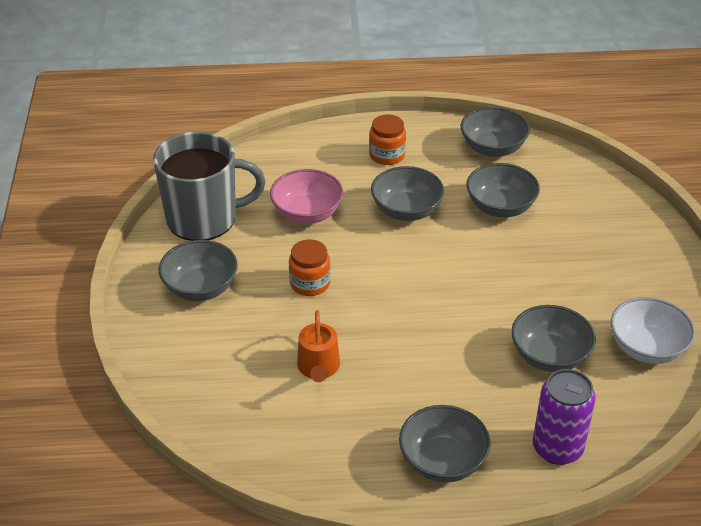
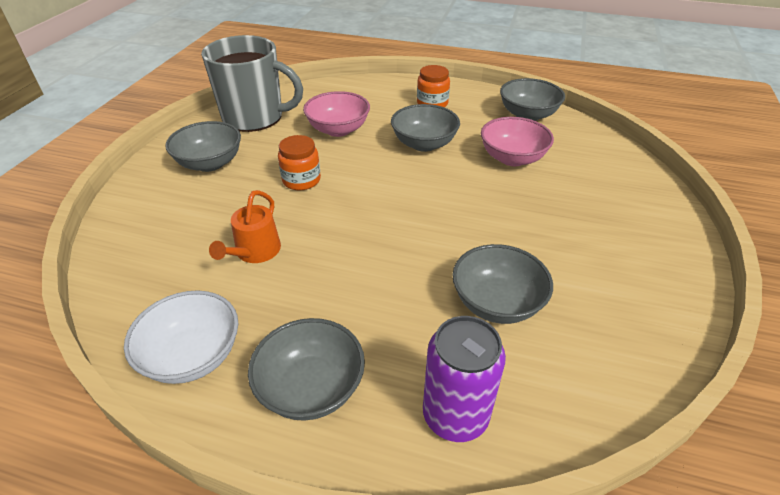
camera: 20 degrees right, 0 degrees up
grey bowl [466,163,540,217] -> pink bowl [481,117,554,166]
white bowl [611,297,695,364] -> white bowl moved to [124,290,238,384]

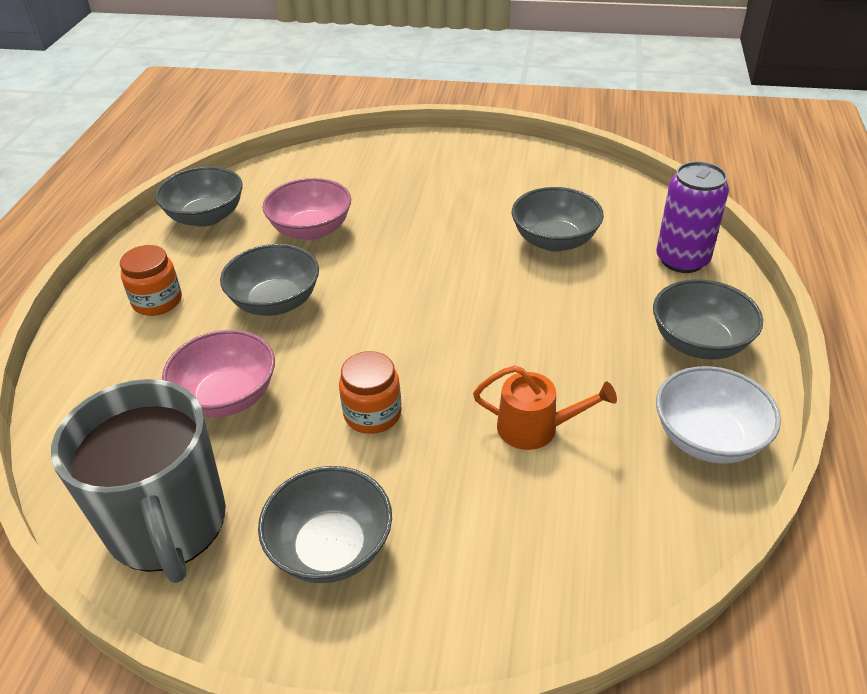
camera: 95 degrees left, 0 degrees up
grey mug [201,35,303,132] -> grey mug turned 150 degrees clockwise [51,379,226,583]

